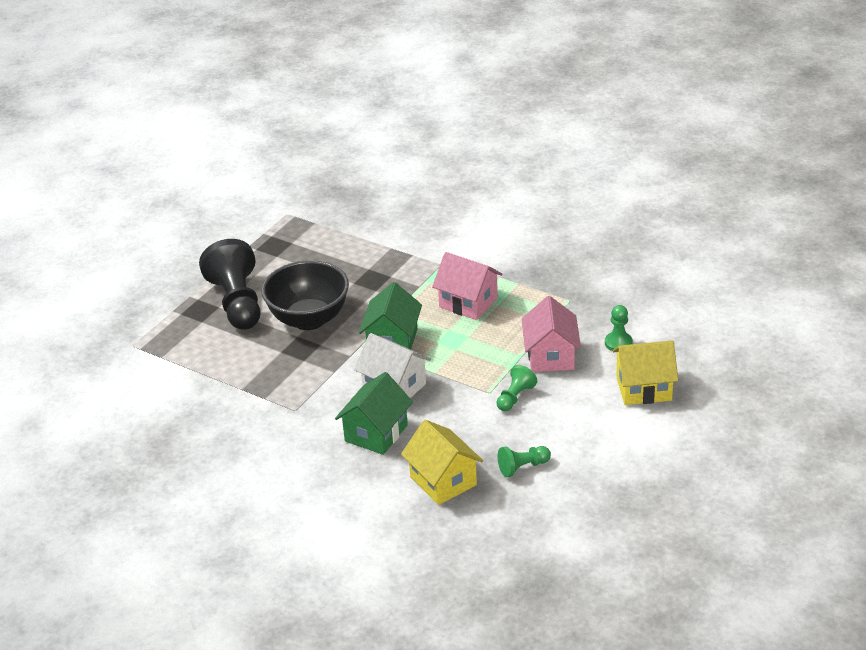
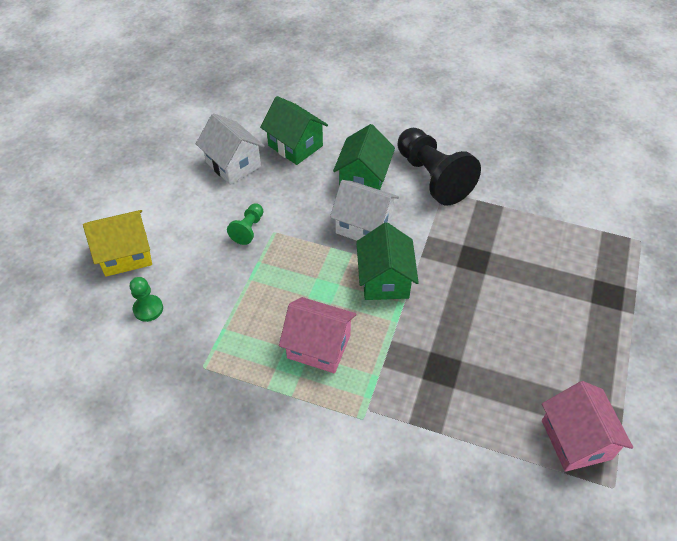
camera: 165 degrees right, 15 degrees up
black pawn [199,239,260,330] -> black pawn moved to [398,128,481,205]
black bowl [261,260,349,330] -> none
yellow house [401,420,483,505] -> green house [260,96,328,165]
green pawn [498,446,551,477] -> white house [196,113,265,185]
pink house [522,296,581,372] -> pink house moved to [542,381,633,472]

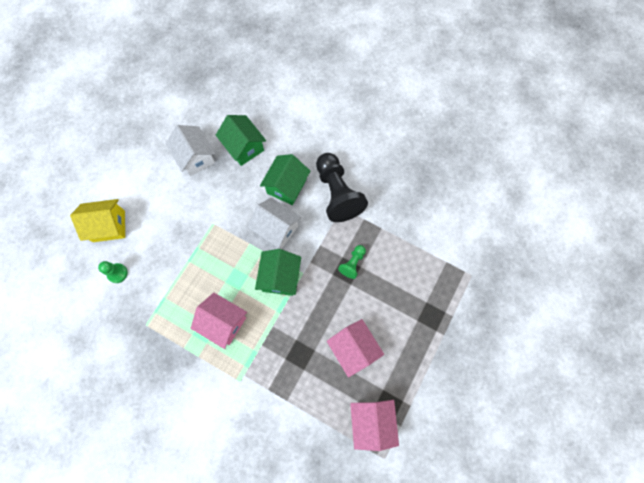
camera: 10 degrees right, 20 degrees up
green pawn [227,203,263,245] -> green pawn moved to [338,245,366,279]
none -> pink house [327,319,384,377]

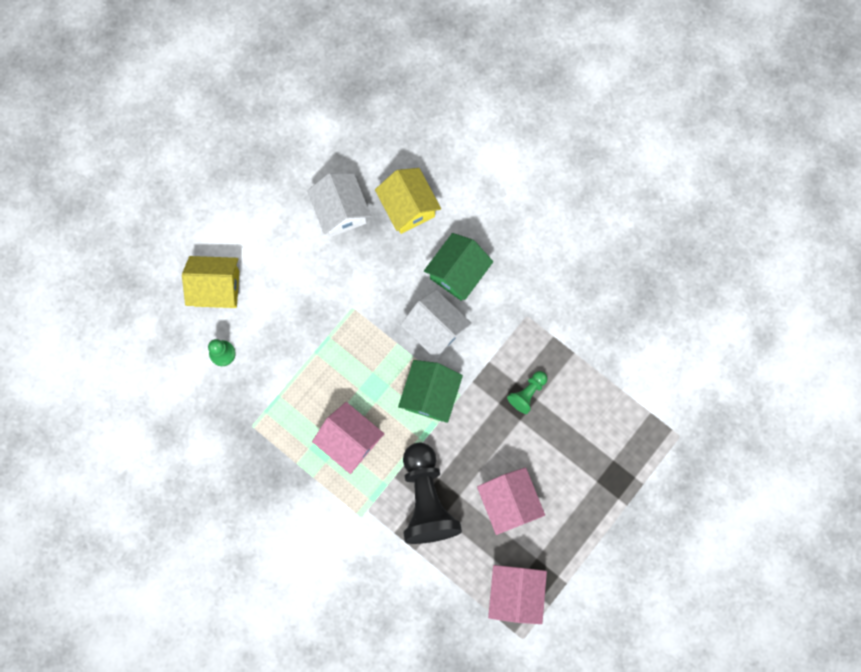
camera: 10 degrees right, 5 degrees up
green house [216,115,266,166] -> yellow house [375,168,441,234]
black pawn [316,153,368,222] -> black pawn moved to [403,443,462,544]

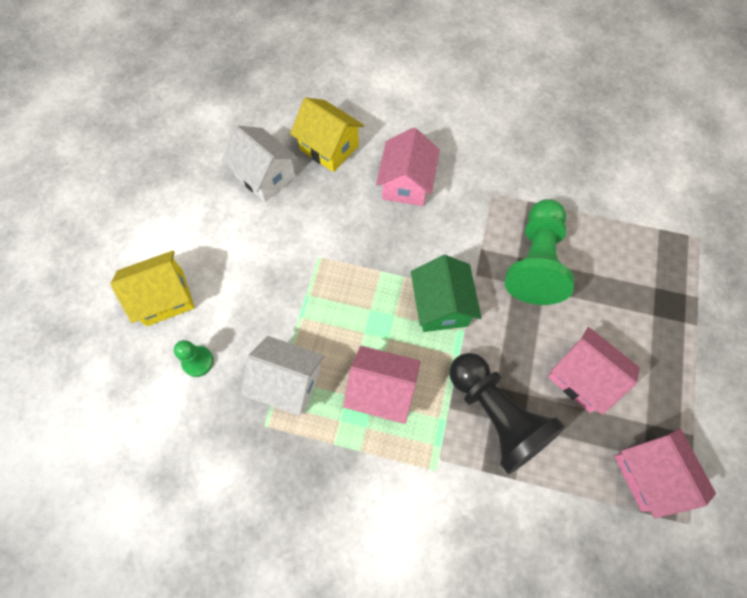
camera: 25 degrees left, 10 degrees down
white house [401,290,472,359] -> white house moved to [241,336,324,416]
green house [424,233,493,301] -> pink house [376,128,440,206]
green pawn [507,371,547,414] -> green pawn [505,199,574,305], size x2.12

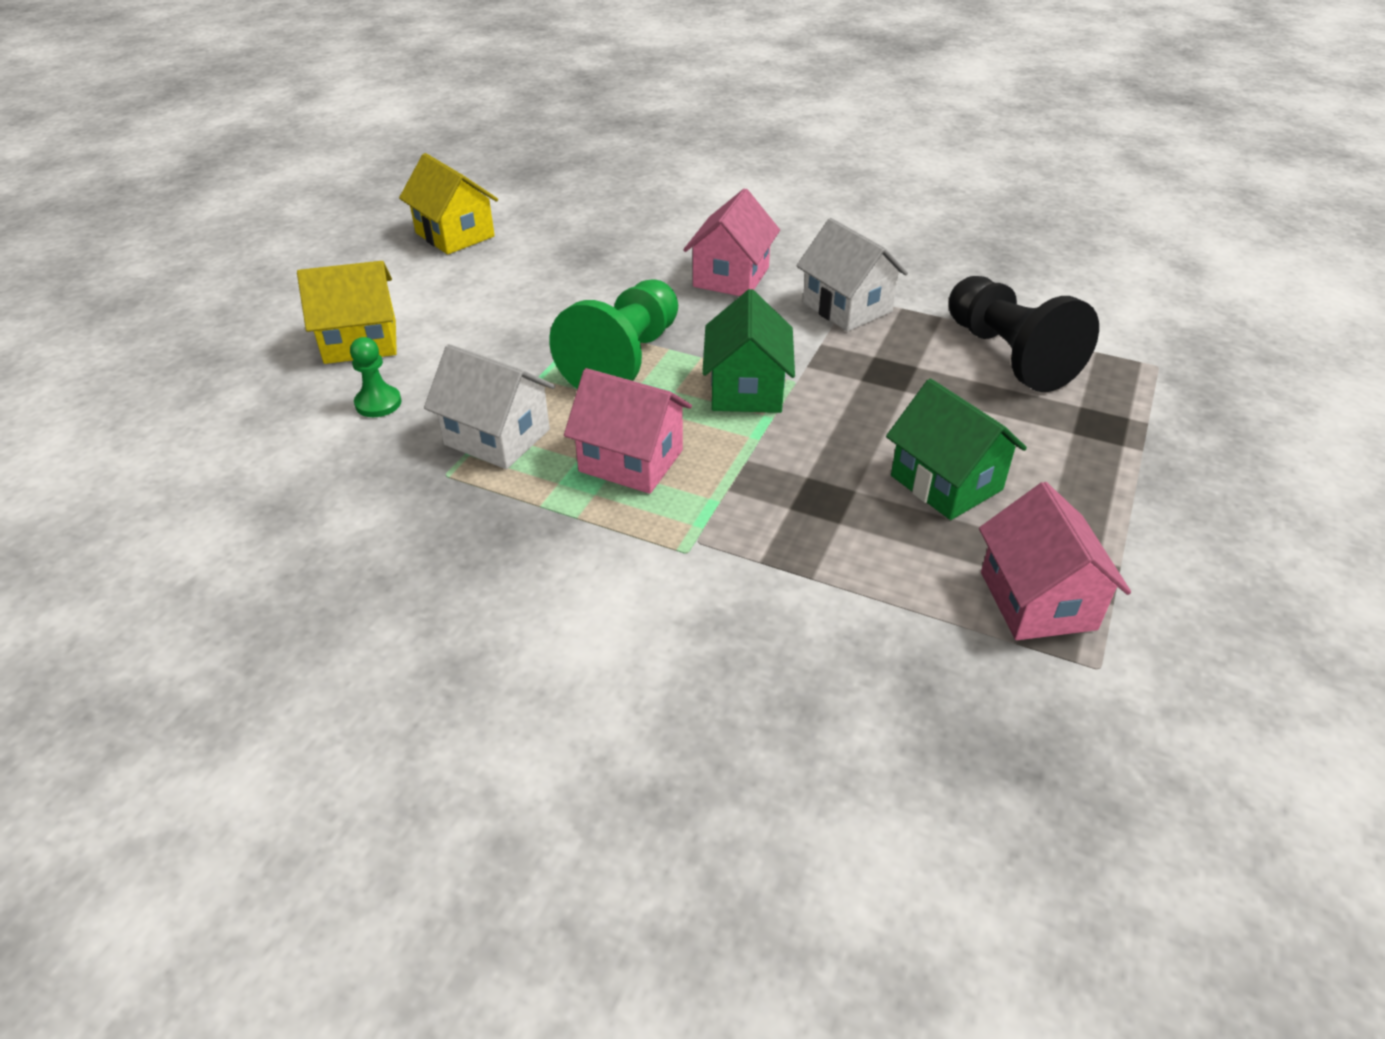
camera: 10 degrees right, 25 degrees down
white house [221,126,298,202] -> white house moved to [796,218,908,332]
yellow house [290,97,364,172] -> yellow house moved to [399,153,498,255]
black pawn [450,353,565,475] -> black pawn moved to [949,276,1099,392]
green pawn [505,199,574,305] -> green pawn moved to [549,280,678,389]
pink house [548,327,640,415] -> green house [886,379,1027,520]

